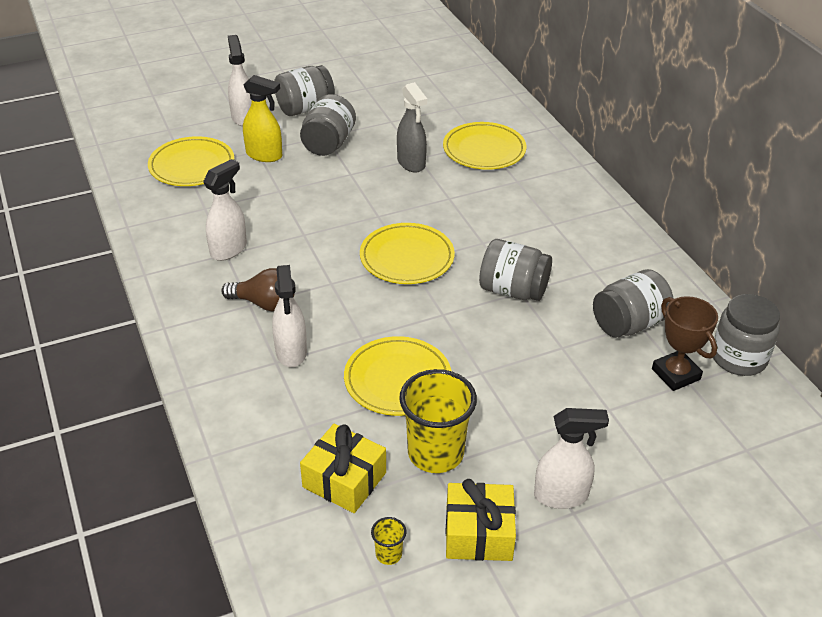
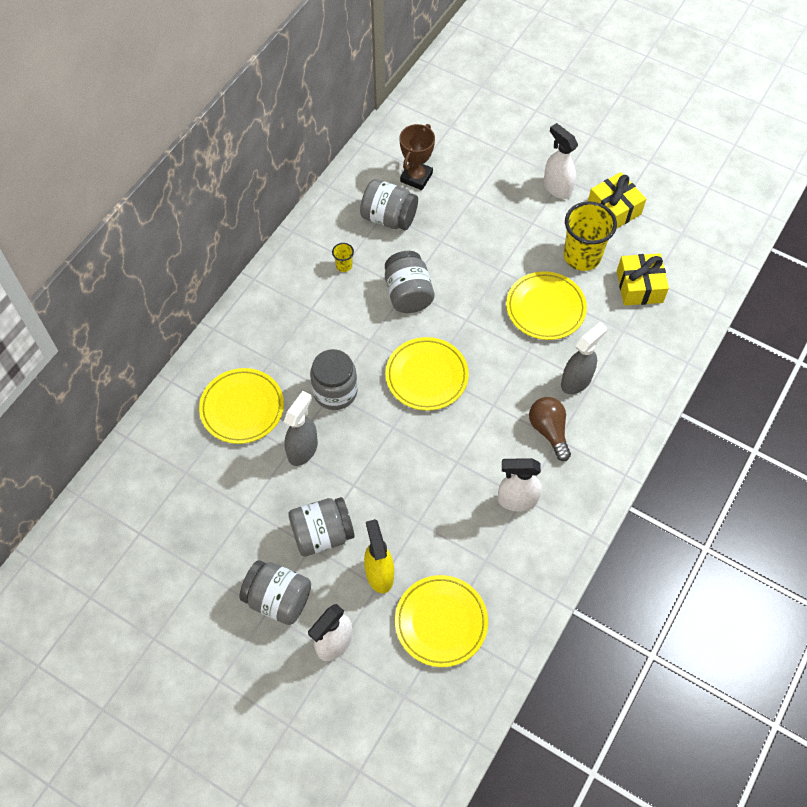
camera: 125 degrees left, 20 degrees up
white spray bottle [272,265,307,367] -> grey spray bottle [561,322,607,394]
yellow cup [371,517,406,565] -> yellow cup moved to [332,243,354,272]
grey jar [713,294,780,376] -> grey jar moved to [310,349,358,410]

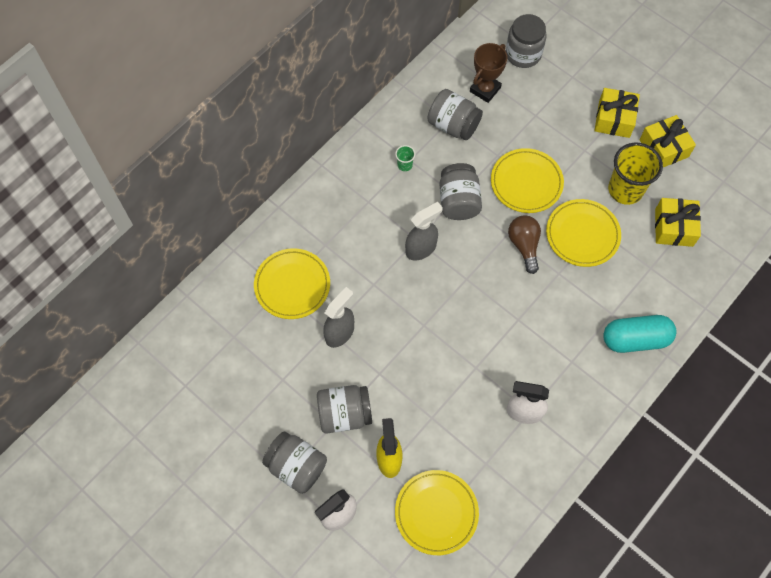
camera: 10 degrees right, 5 degrees up
grey jar [310,349,358,410] -> grey jar moved to [506,14,547,68]
yellow cup [332,243,354,272] -> green cup [395,145,415,171]
yellow plate [385,337,469,411] -> yellow plate moved to [491,148,564,213]
brown light bulb [529,397,571,461] -> brown light bulb moved to [508,215,541,274]
white spray bottle [544,123,578,199] -> yellow gift [594,88,640,138]
grey spray bottle [561,322,607,394] -> grey spray bottle moved to [405,202,443,261]
none -> turquoise capsule [603,315,677,353]

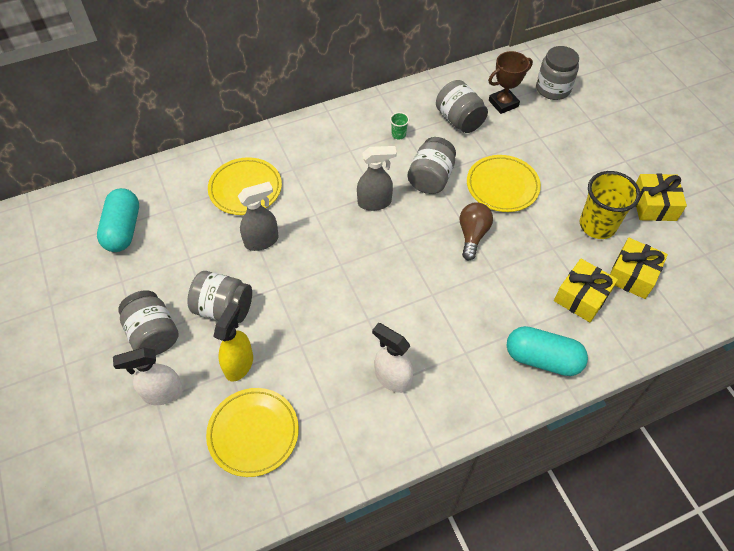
camera: 25 degrees right, 10 degrees down
yellow plate [546,199,621,267] -> none
yellow gift [594,88,640,138] -> yellow gift moved to [554,259,618,322]
none -> turquoise capsule [97,188,139,252]

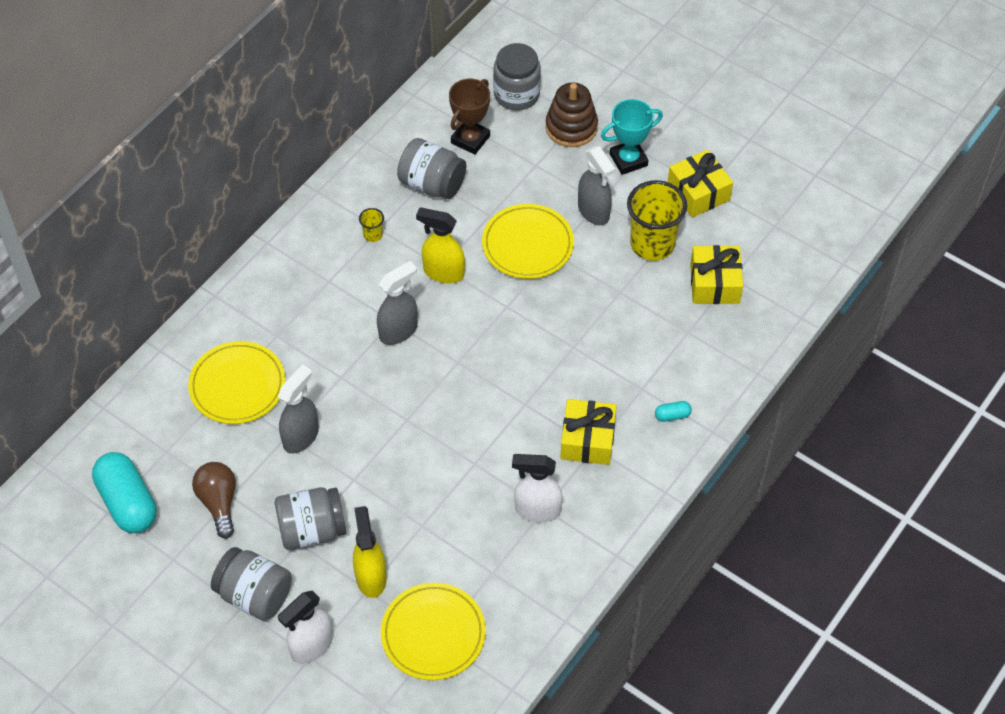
camera: 30 degrees left, 0 degrees up
green cup [390,112,409,139] -> yellow cup [359,208,384,242]
grey jar [408,137,456,194] -> yellow spray bottle [416,208,465,283]
brown light bulb [460,202,493,260] -> brown light bulb moved to [192,462,236,539]
turquoise capsule [506,326,588,376] -> turquoise capsule [655,401,692,422], size x0.42
yellow gift [554,259,618,322] -> yellow gift moved to [560,399,617,465]
none -> brown stacking toy [546,82,598,147]
none -> grey spray bottle [578,146,615,225]
none -> turquoise trophy [601,99,663,175]

